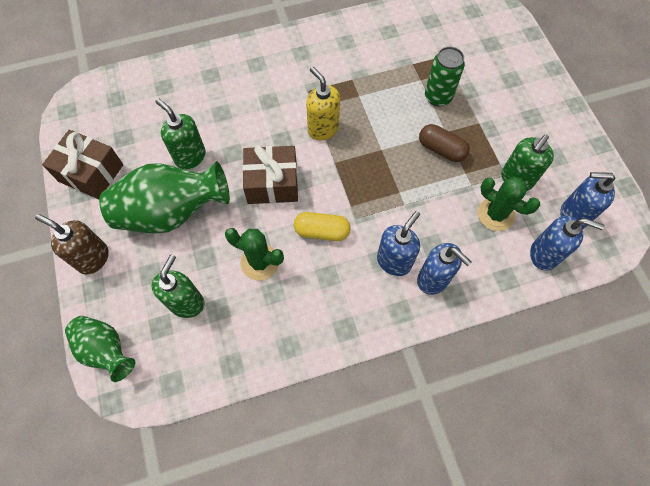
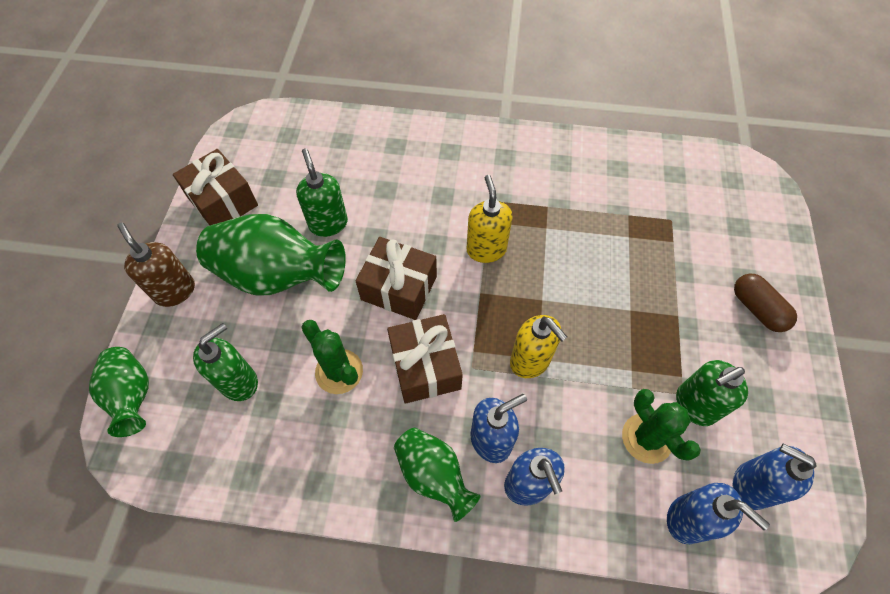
camera: 25 degrees right, 5 degrees down
yellow capsule [294,212,351,241] -> brown gift [387,314,463,404]
brown capsule [419,124,470,162] -> brown capsule moved to [734,274,797,332]
green can [425,47,465,107] -> none
none -> green vase [394,428,481,522]
none -> yellow soap dispenser [510,315,567,378]

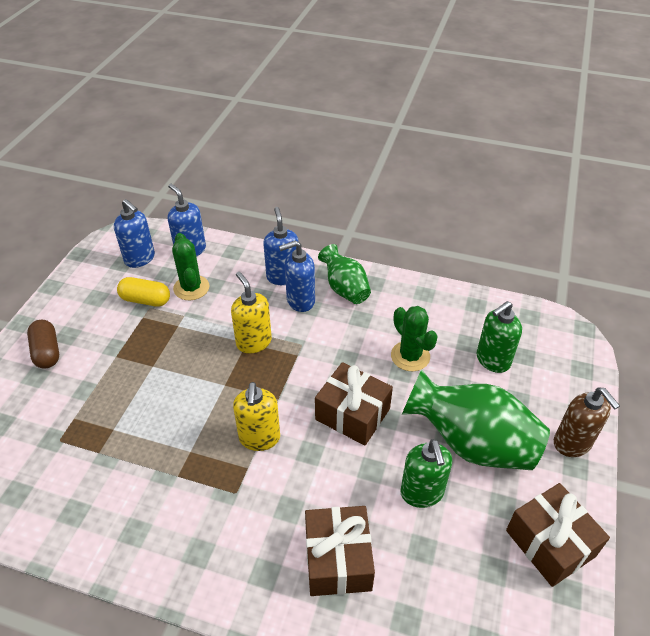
camera: 170 degrees left, 15 degrees down
green vase [89,347,149,437] -> none
brown gift [387,314,463,404] -> brown gift moved to [305,506,375,596]
green soap dispenser [676,360,748,426] -> yellow capsule [117,277,170,306]

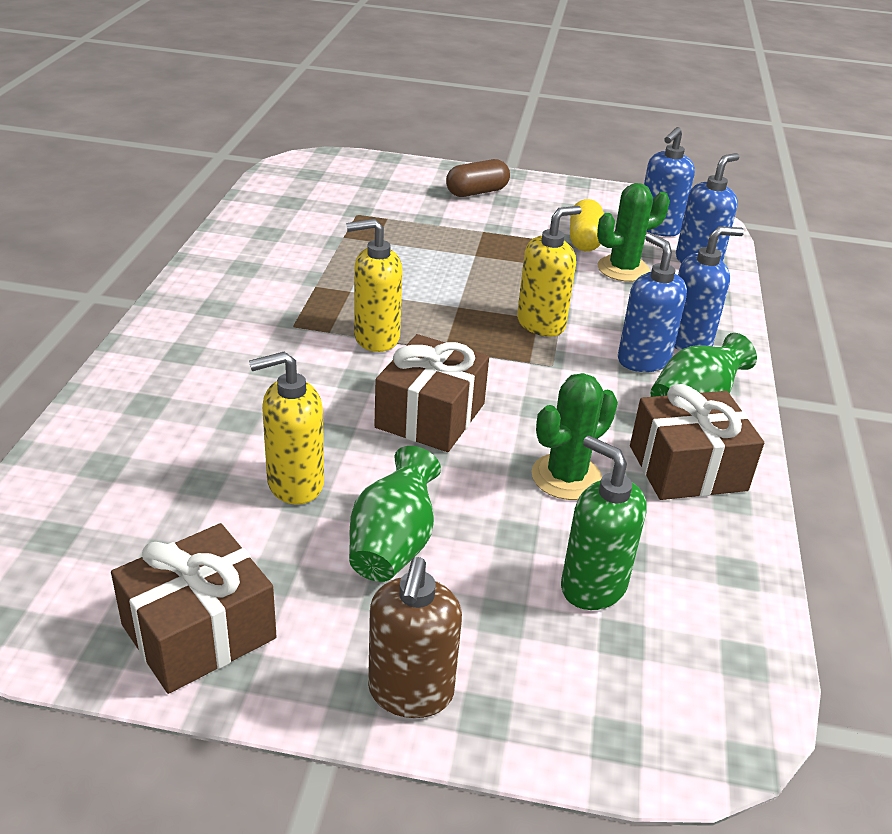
camera: 80 degrees right, 10 degrees down
brown gift [305,506,375,596] -> brown gift moved to [630,384,764,500]
green soap dispenser [400,439,452,508] -> yellow soap dispenser [249,352,324,505]
green vase [402,369,550,470] -> green vase [349,446,441,582], size x0.59
brown soap dispenser [554,388,620,457] -> brown soap dispenser turned 45 degrees counterclockwise [368,557,462,718]

